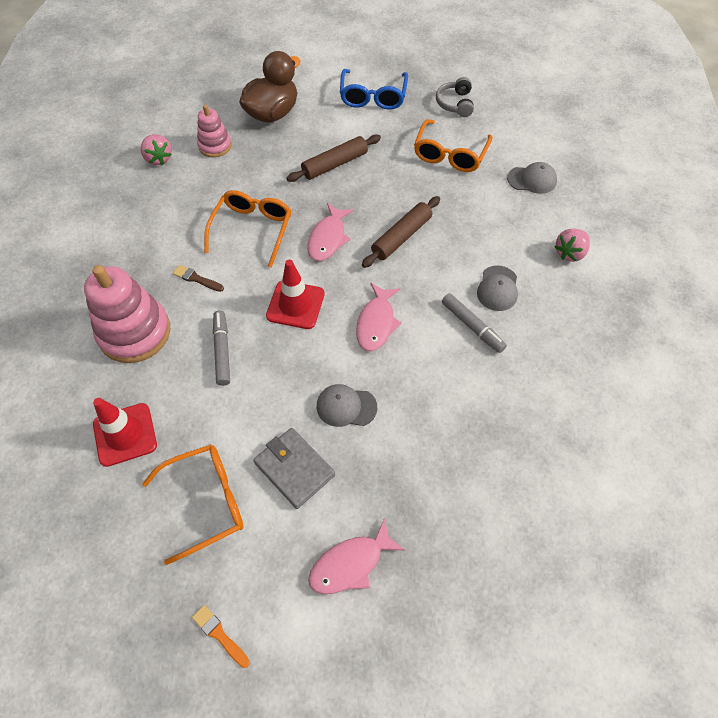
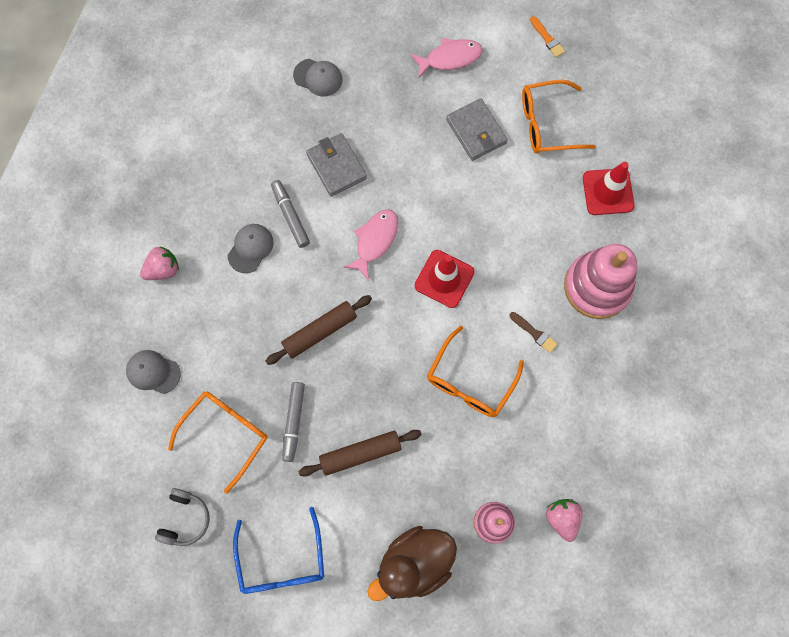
camera: 165 degrees left, 15 degrees up
grey marker [213,311,230,386] -> grey marker moved to [282,382,305,462]
pink fish [307,203,354,261] -> none
grey cap [317,384,377,427] -> grey cap moved to [293,59,342,96]
blue glasses [340,69,408,110] -> blue glasses turned 150 degrees clockwise [233,507,324,594]
none -> grey wallet [306,133,367,197]

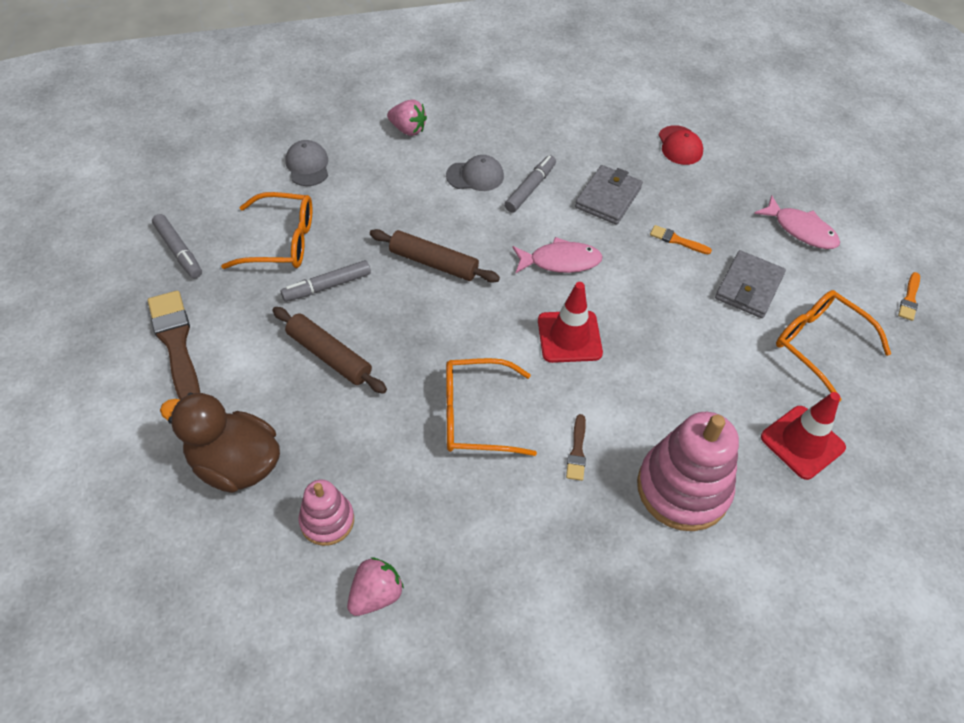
camera: 55 degrees right, 20 degrees down
grey headphones [155,488,210,546] -> grey marker [152,214,202,278]
blue glasses [233,507,324,594] -> brown brush [148,290,200,400]
grey cap [293,59,342,96] -> red cap [659,125,703,165]
none -> orange brush [650,225,712,254]

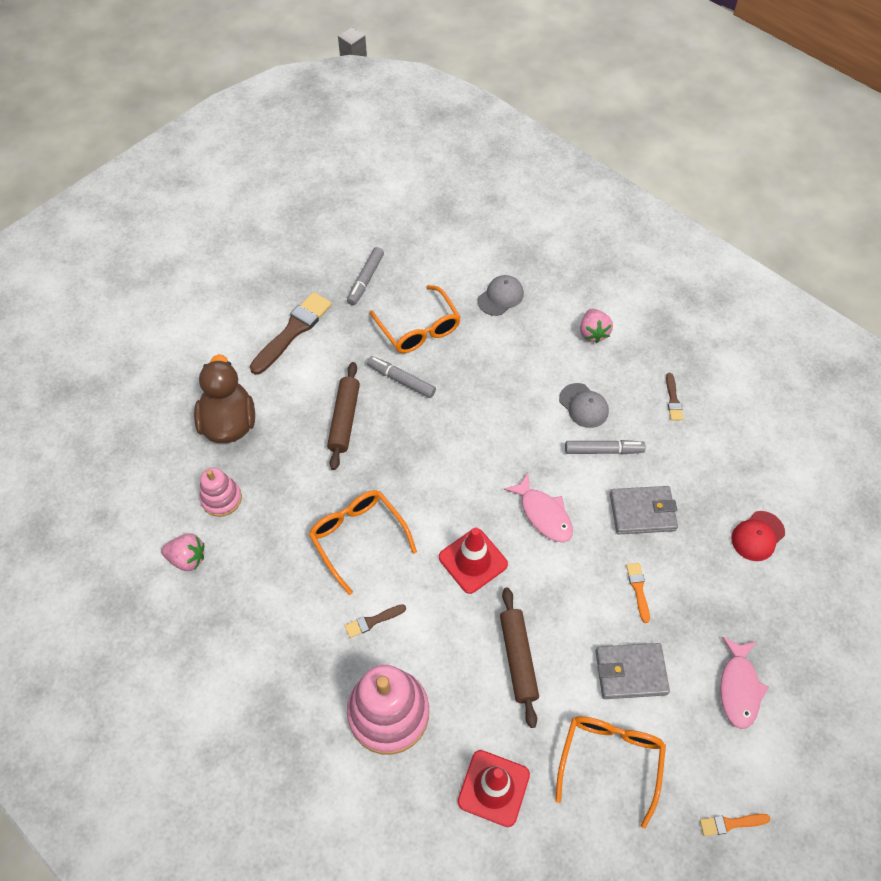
camera: 60 degrees right, 5 degrees up
brown rolling pin [370,229,500,283] -> brown rolling pin moved to [500,587,539,728]
none -> brown brush [666,373,684,420]

